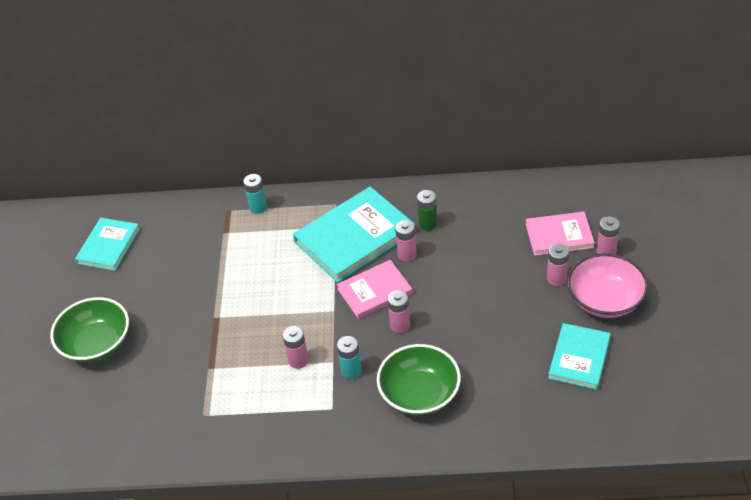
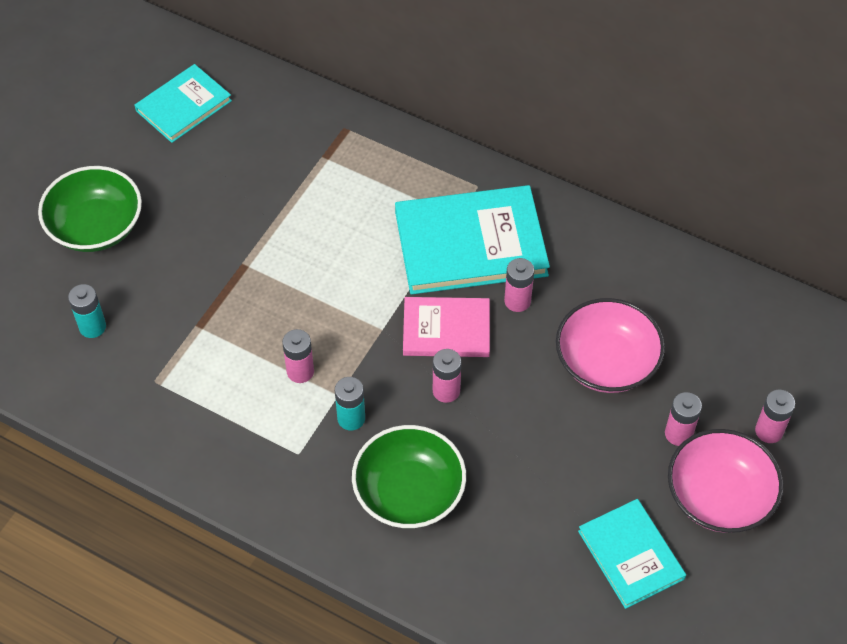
camera: 25 degrees right, 10 degrees up
turquoise battery [243,174,267,214] -> turquoise battery moved to [68,284,106,338]
green battery [417,190,437,231] -> none
pink book [526,212,595,256] -> none
turquoise book [548,323,611,390] -> turquoise book turned 75 degrees counterclockwise [578,499,686,609]
none -> pink bowl [556,298,665,393]

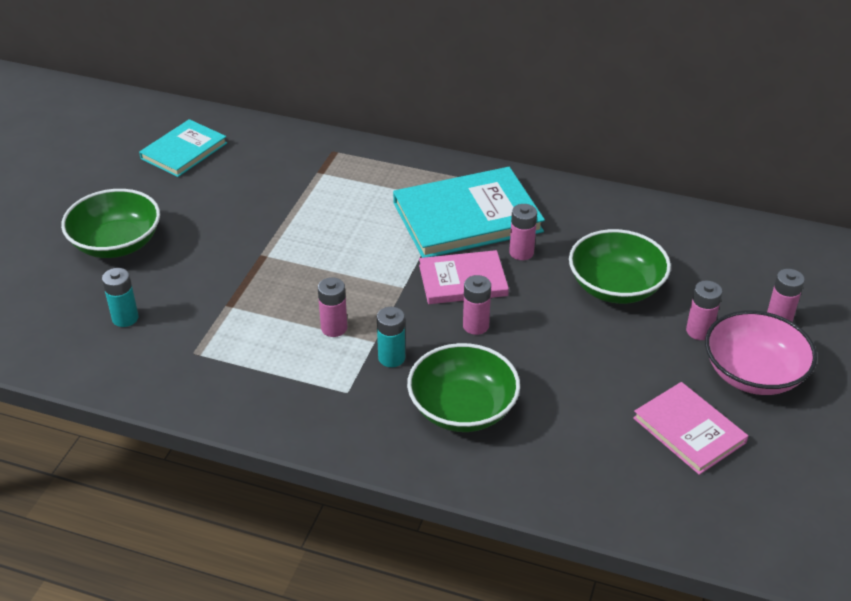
camera: 10 degrees left, 15 degrees down
pink bowl [556,298,665,393] -> green bowl [569,229,671,304]
turquoise book [578,499,686,609] -> pink book [633,382,748,475]

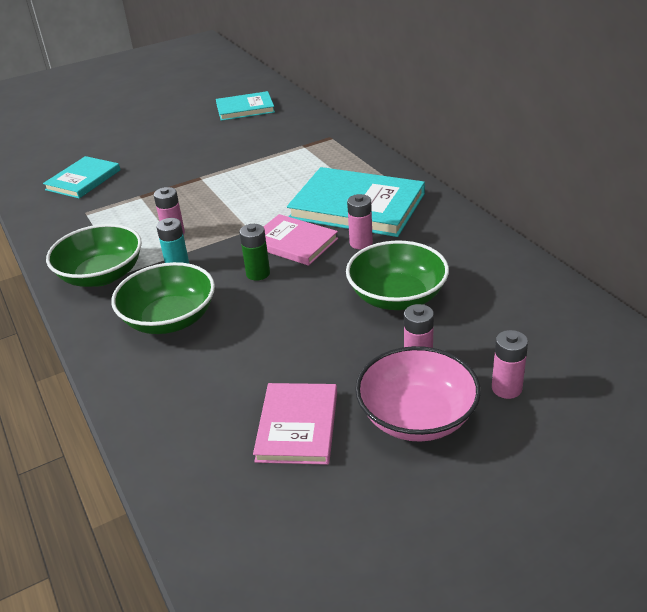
camera: 45 degrees right, 5 degrees down
green bowl [61,189,160,258] -> green bowl moved to [46,224,142,287]
turquoise battery [102,268,139,327] -> turquoise book [43,156,120,199]
pink battery [463,275,491,335] -> green battery [239,224,270,281]

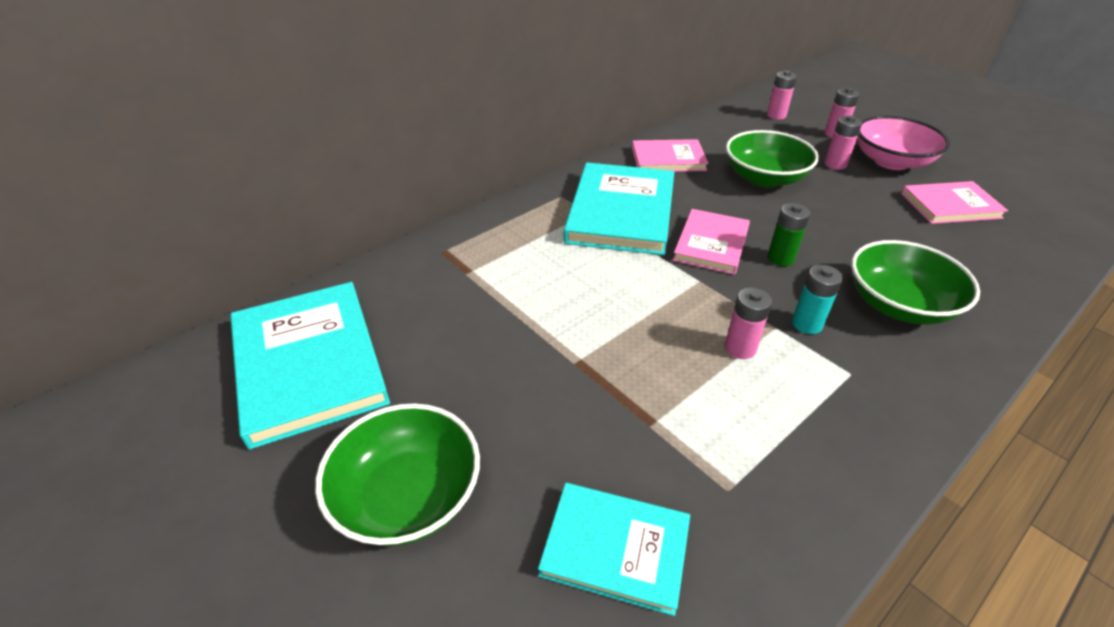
camera: 105 degrees left, 5 degrees up
green bowl [46,224,142,287] -> green bowl moved to [315,403,480,546]
turquoise book [216,91,275,121] -> turquoise book [230,282,390,450], size x1.68
pink battery [347,194,373,249] -> pink battery moved to [767,70,797,120]
none -> pink book [632,139,709,172]

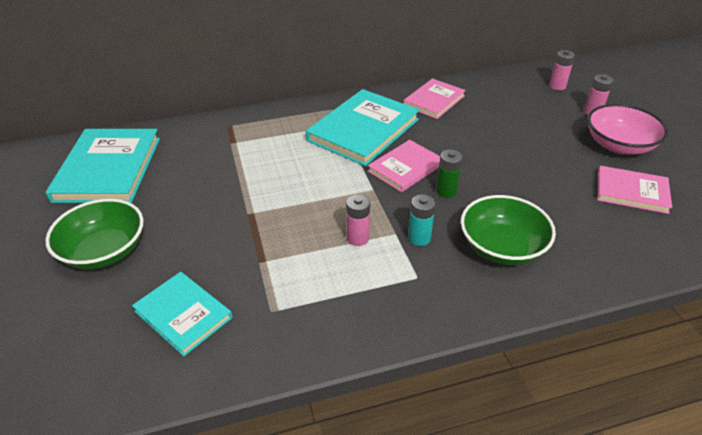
camera: 25 degrees right, 0 degrees up
pink book [632,139,709,172] -> pink book turned 75 degrees counterclockwise [403,78,466,119]
green bowl [726,130,819,187] -> none
pink battery [824,116,862,170] -> none

